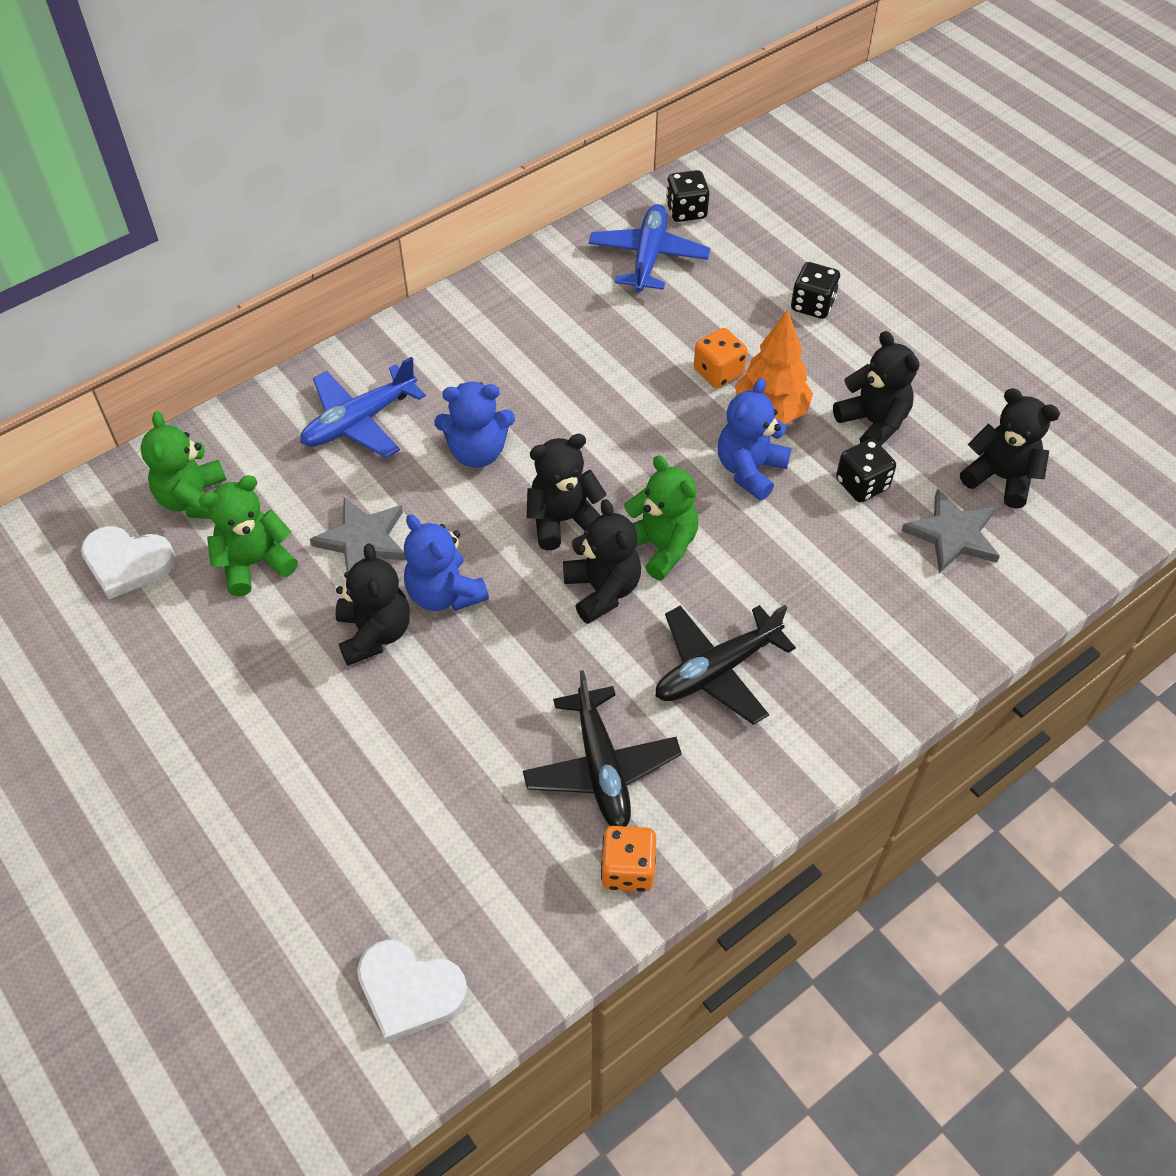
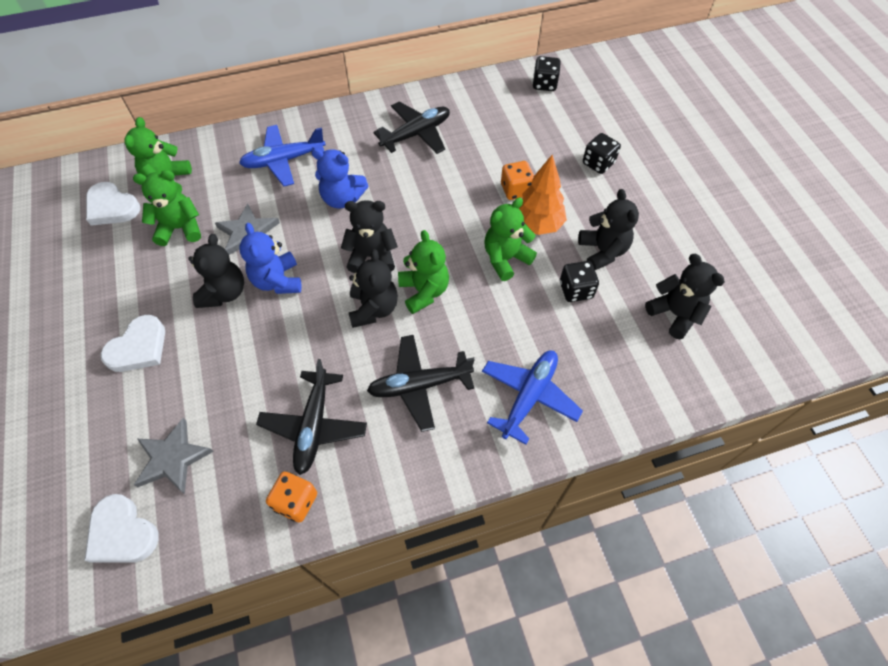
camera: 20 degrees right, 5 degrees up
blue plane [589,204,710,292] -> blue plane moved to [482,350,583,445]
blue teddy bear [718,378,791,501] -> green teddy bear [484,198,537,281]
grey star [902,489,1000,573] -> grey star moved to [134,418,214,494]
none -> white heart [100,315,165,372]
none -> black plane [373,102,450,154]

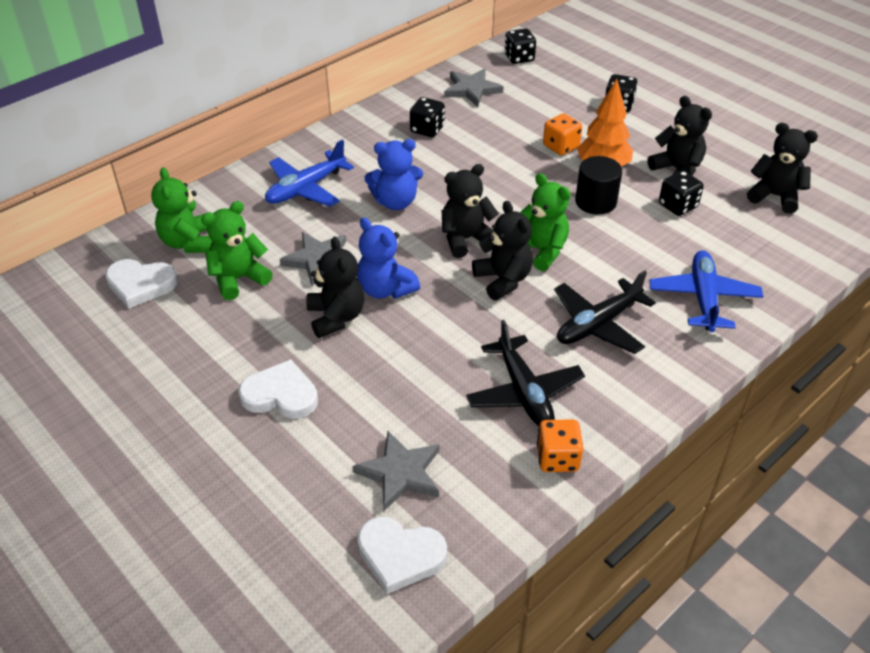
camera: 25 degrees left, 15 degrees down
white heart [100,315,165,372] -> white heart turned 90 degrees counterclockwise [238,359,318,419]
black plane [373,102,450,154] -> black dice [410,97,445,137]
green teddy bear [484,198,537,281] -> black cylinder [575,156,622,215]
none -> grey star [444,69,504,107]

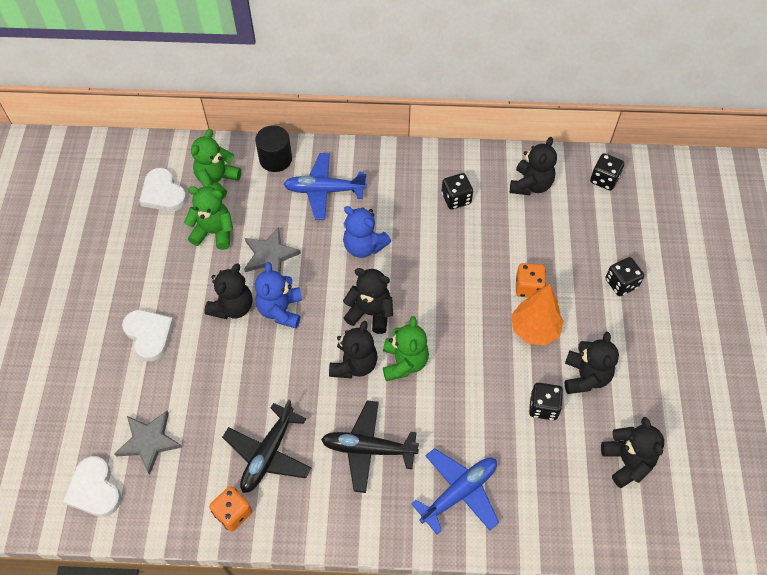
camera: 45 degrees right, 15 degrees up
grey star [444,69,504,107] -> black teddy bear [510,137,557,195]
black cylinder [575,156,622,215] -> black cylinder moved to [255,125,292,172]

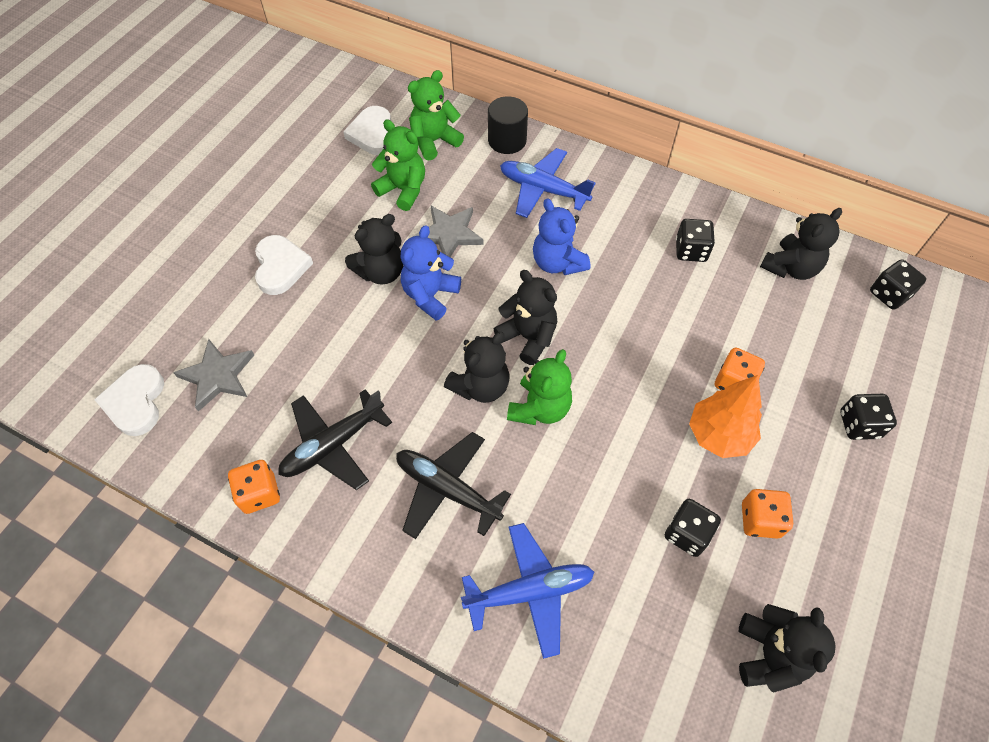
camera: 25 degrees right, 0 degrees up
black teddy bear [565,332,619,394] -> orange dice [742,489,793,539]

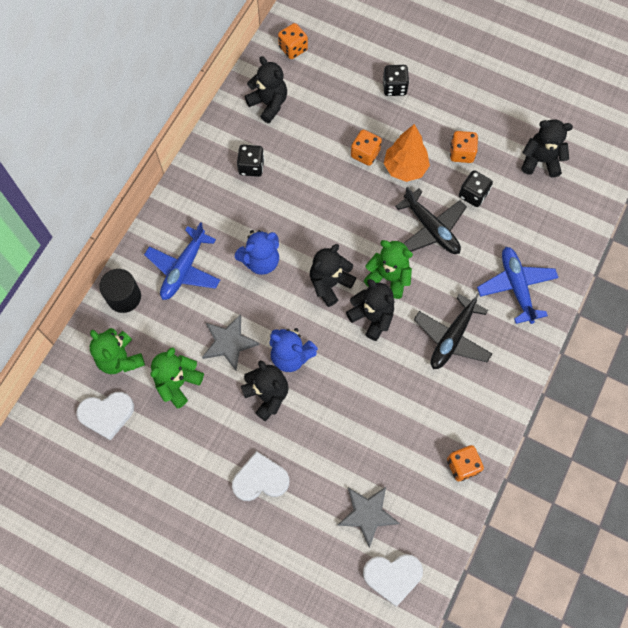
camera: 90 degrees left, 10 degrees up
black plane [278,389,392,490] -> black plane moved to [395,186,467,254]
black dice [870,259,926,310] -> orange dice [278,23,308,59]

